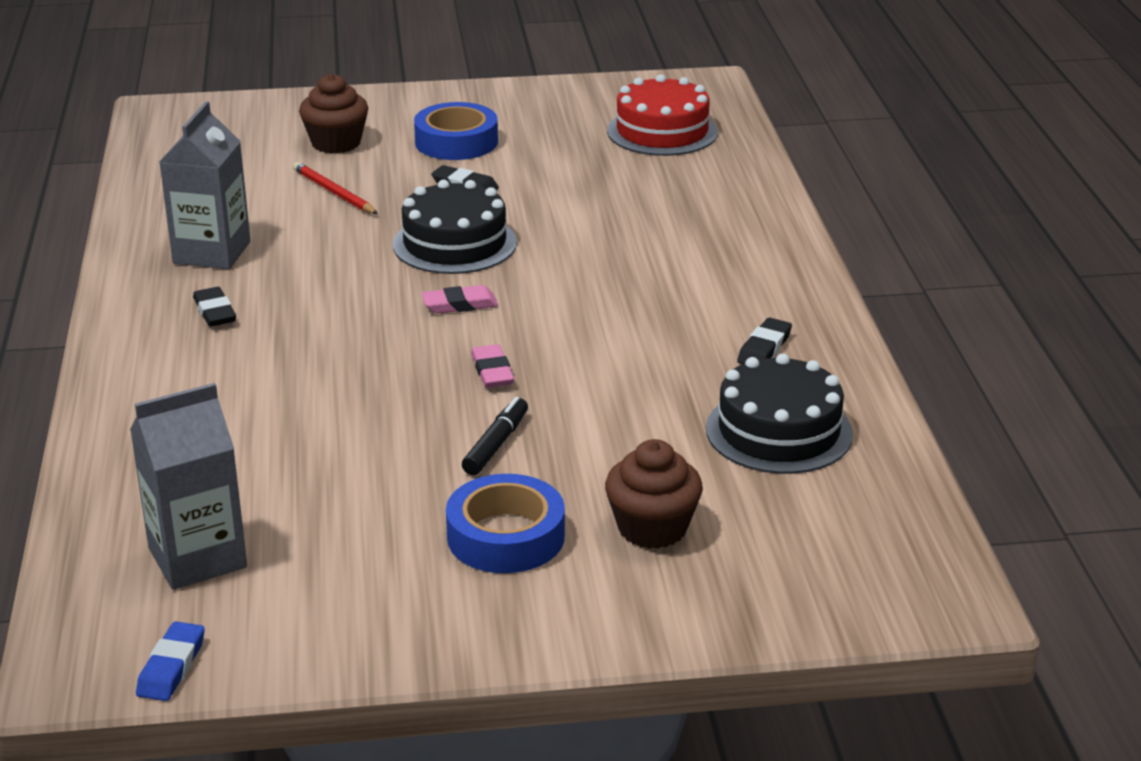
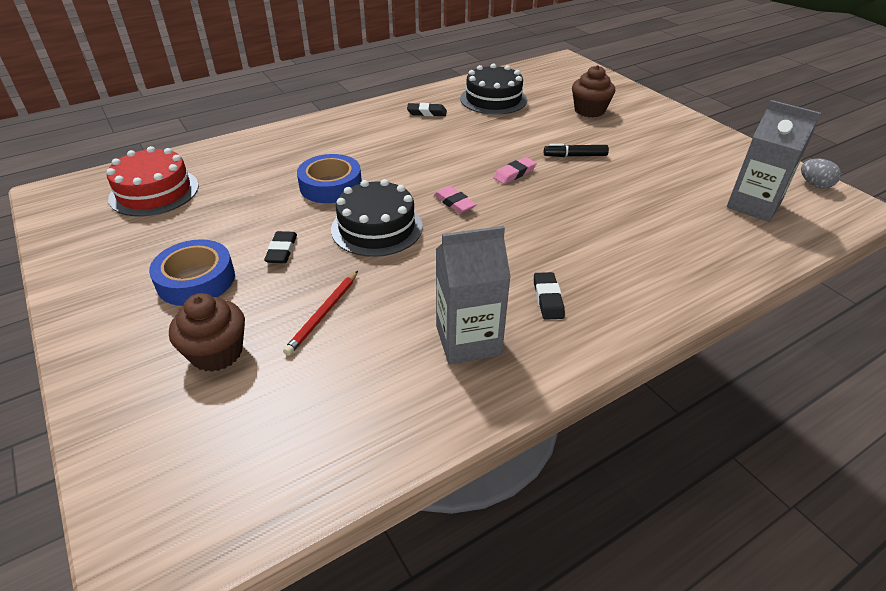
camera: 115 degrees left, 10 degrees up
blue eraser [136,621,205,701] -> grey egg [801,159,841,188]
black eraser [193,287,236,327] -> black eraser turned 45 degrees counterclockwise [534,272,565,320]
blue tape [446,474,565,573] -> blue tape moved to [297,154,362,203]

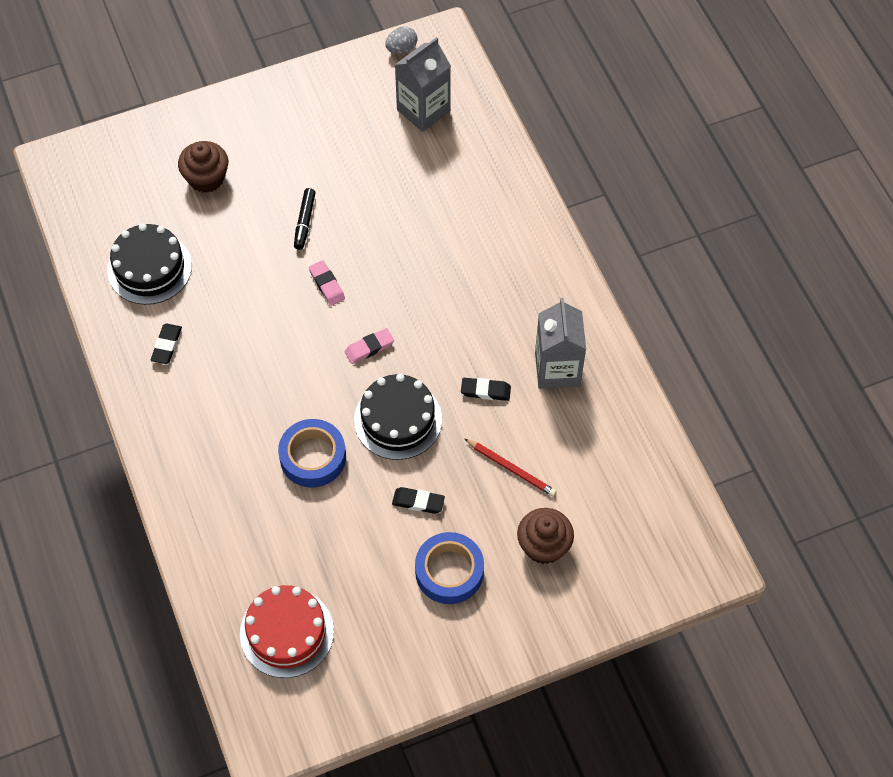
camera: 80 degrees left, 20 degrees up
black eraser [534,272,565,320] -> black eraser moved to [461,378,511,401]

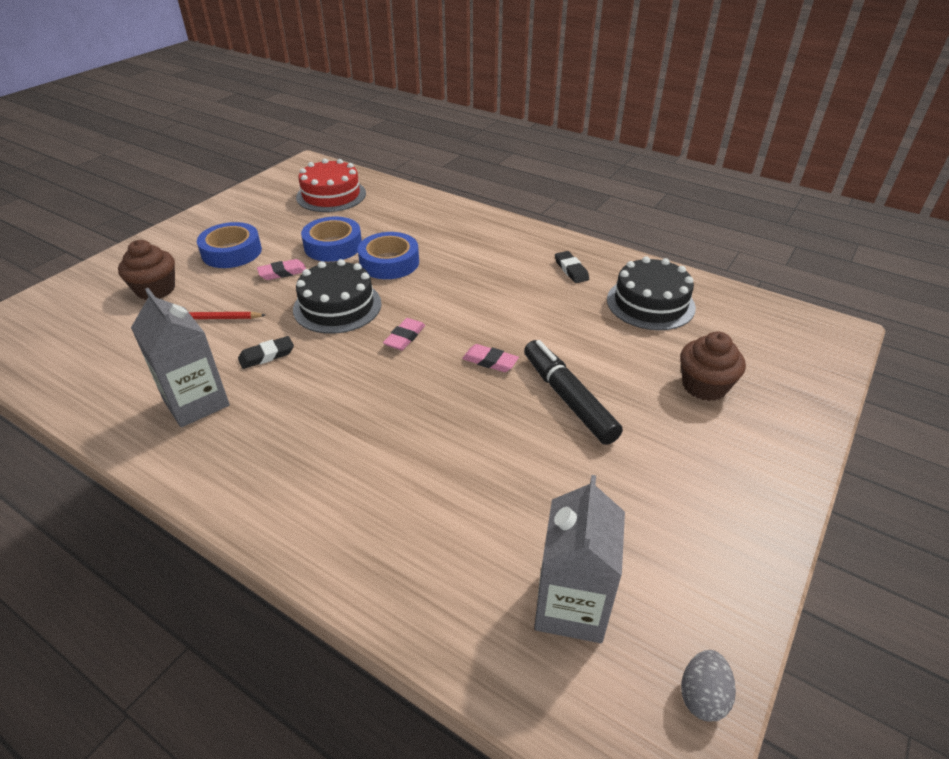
camera: 145 degrees right, 20 degrees down
black marker [294,188,316,250] -> black marker [524,340,623,445], size x1.71
black eraser [392,487,445,514] -> pink eraser [257,259,306,280]
none -> blue tape [301,217,362,262]

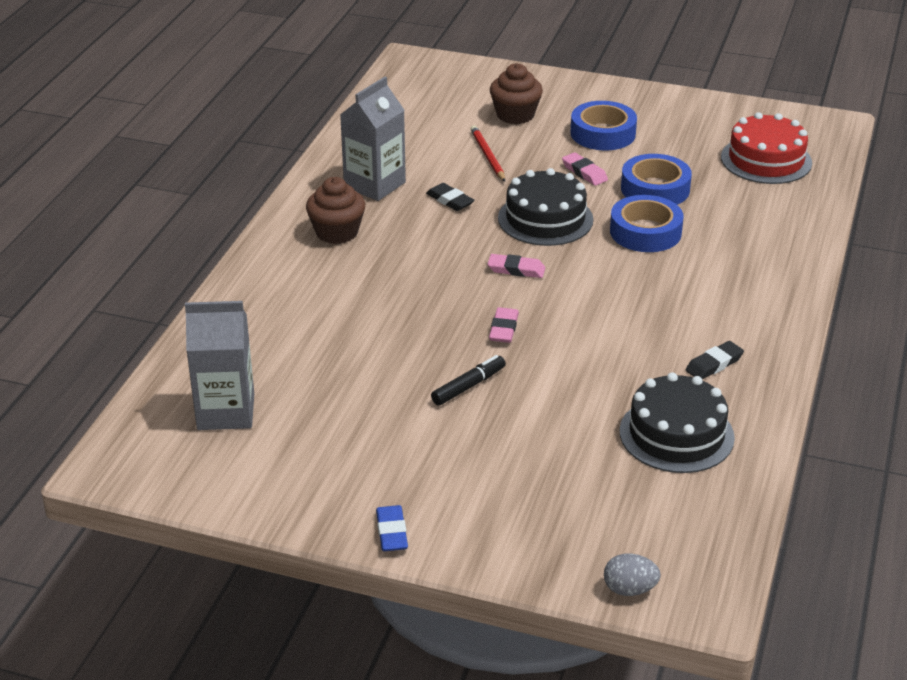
camera: 75 degrees right, 5 degrees down
black marker [524,340,623,445] -> black marker [431,355,506,405], size x0.59
brown cupcake [680,331,746,401] -> brown cupcake moved to [306,177,365,244]
grey egg [681,650,736,722] -> grey egg moved to [604,554,661,596]
none -> blue eraser [376,505,408,551]

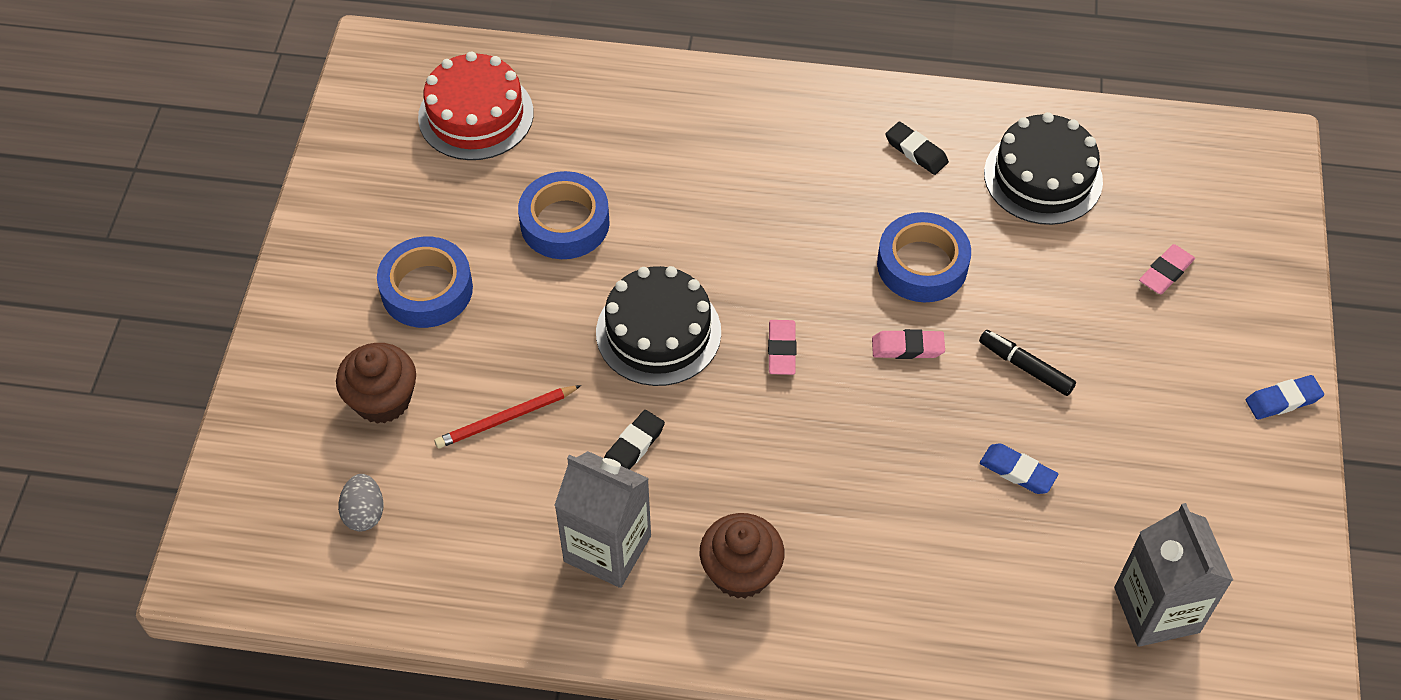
camera: 100 degrees left, 20 degrees up
pink eraser [562,152,608,186] -> pink eraser moved to [1139,244,1195,294]
grey egg [604,554,661,596] -> grey egg moved to [338,474,383,531]
blue tape [610,195,683,252] -> blue tape moved to [877,212,971,302]
none -> blue eraser [980,443,1058,494]

